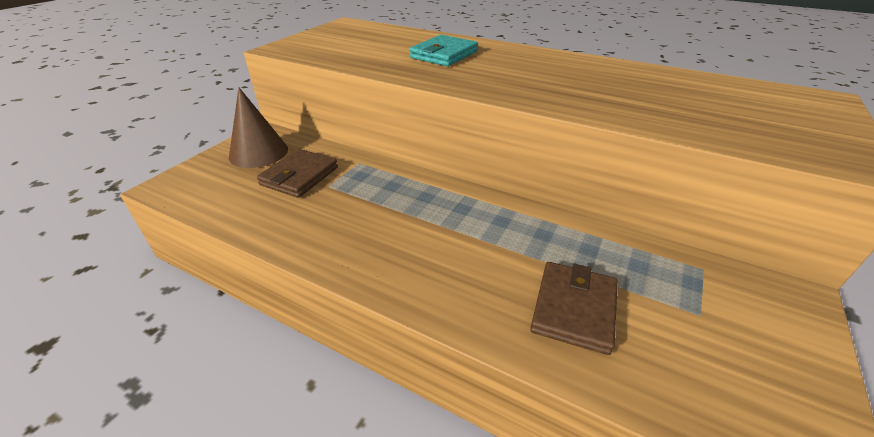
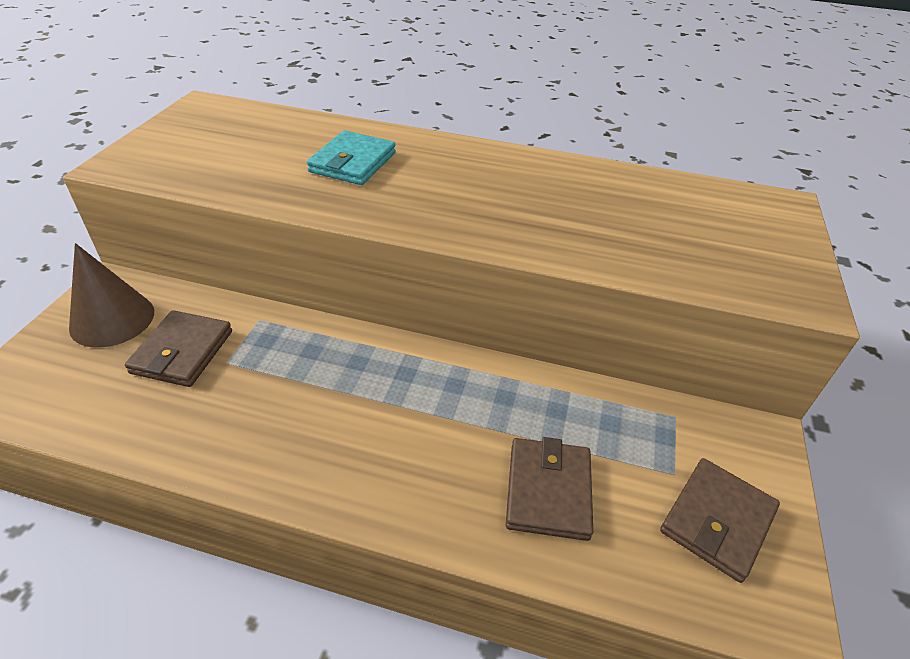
camera: 15 degrees left, 5 degrees up
none -> brown wallet [660,458,780,583]

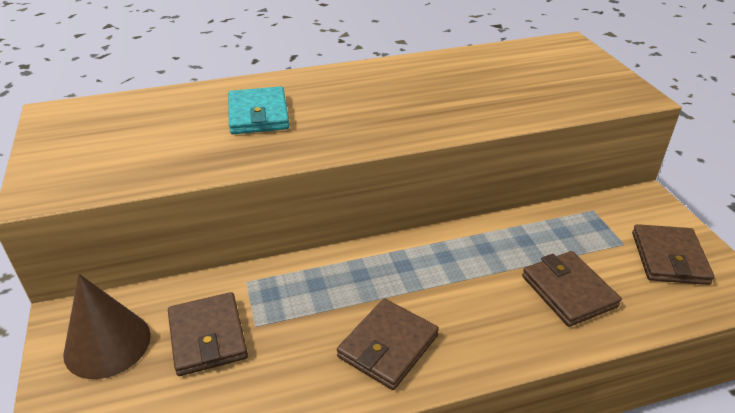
camera: 30 degrees left, 5 degrees down
none -> brown wallet [337,298,439,390]

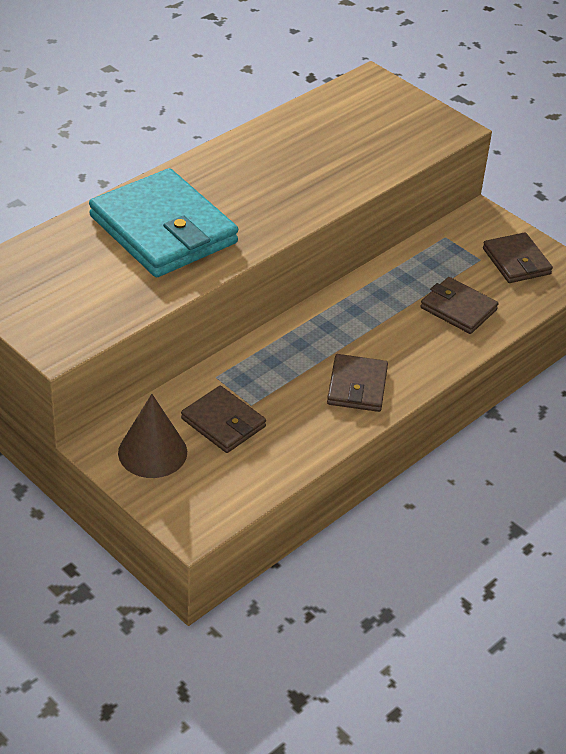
camera: 30 degrees left, 5 degrees up
turquoise wallet [228,86,289,134] -> turquoise wallet [89,168,238,277], size x1.89

